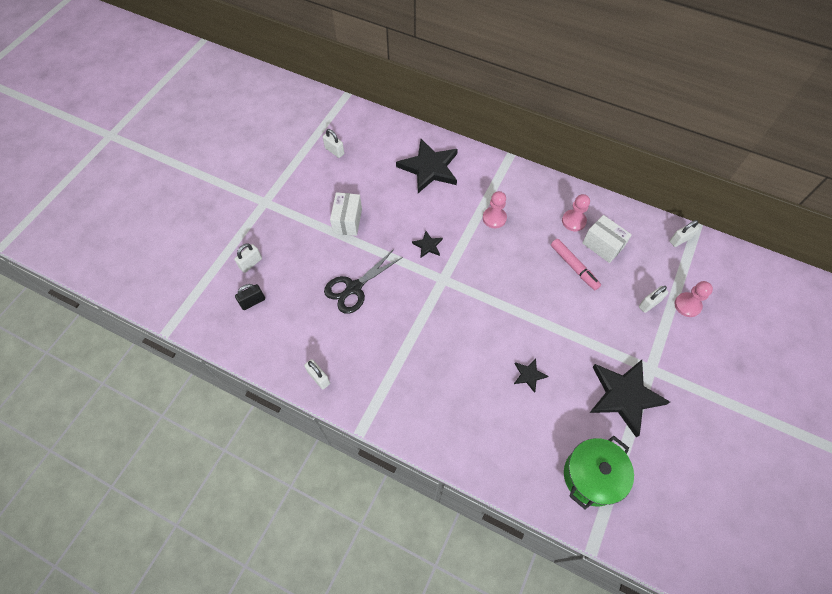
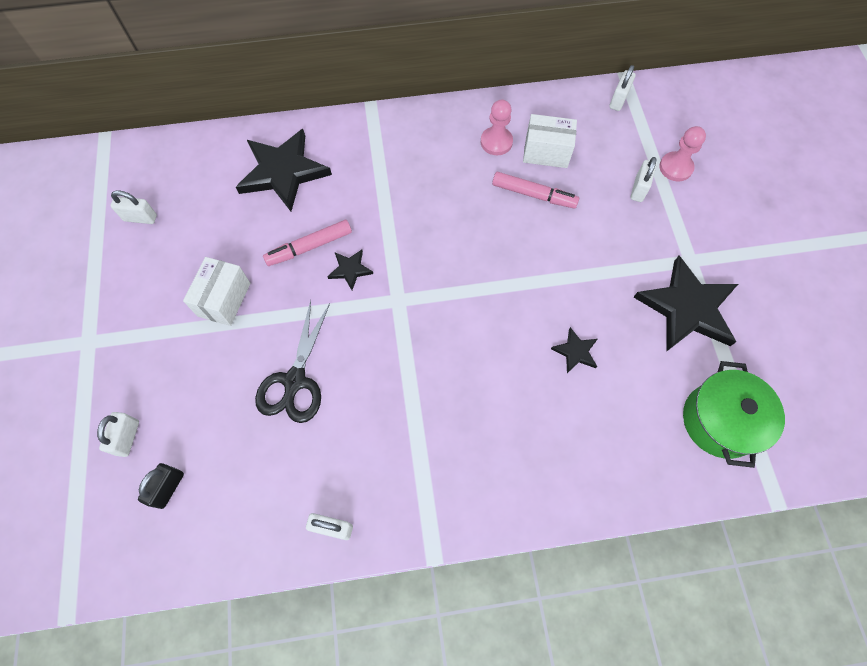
camera: 35 degrees left, 5 degrees up
white box [330,192,362,236] -> white box turned 45 degrees clockwise [183,257,251,326]
pink pawn [483,191,507,228] -> none
none -> pink marker [263,220,352,266]

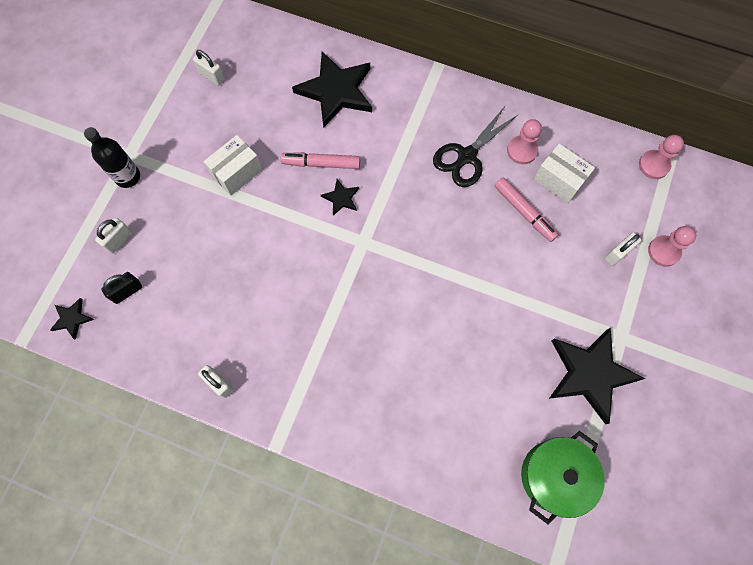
camera: 30 degrees right, 5 degrees up
black scissors [255,300,330,423] -> black scissors moved to [433,106,518,187]
black star [551,327,597,373] -> black star moved to [50,298,94,340]
white padlock [609,65,636,111] -> pink pawn [639,135,684,179]
none -> black bottle [84,127,140,188]

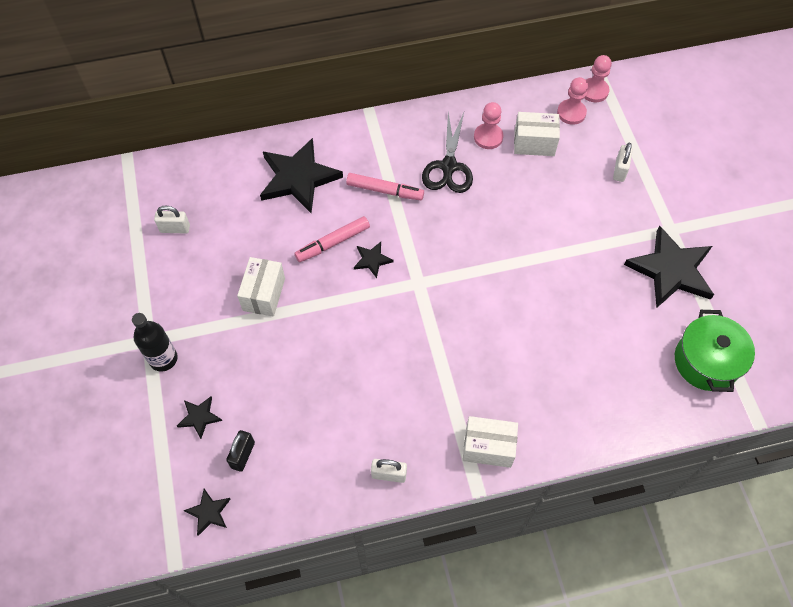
camera: 35 degrees left, 10 degrees down
white padlock [95,218,133,254] -> black star [177,397,222,439]
pink marker [494,177,559,242] -> pink marker moved to [346,173,424,200]
pink pawn [648,226,696,267] -> pink pawn moved to [557,77,588,125]
none -> white box [463,416,518,468]

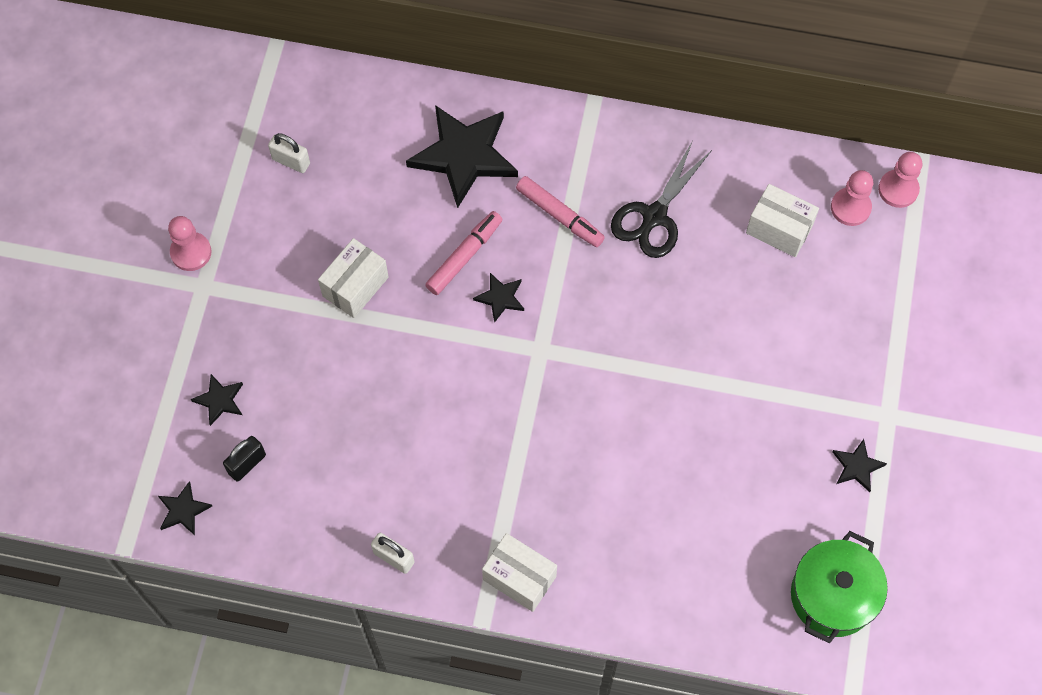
camera: 25 degrees right, 5 degrees up
black bottle [132,313,178,372] -> none
pink marker [294,216,370,262] -> pink marker turned 135 degrees clockwise [425,211,503,295]
pink pawn [474,102,503,149] -> pink pawn moved to [168,216,211,271]
white padlock [613,143,633,182] -> none
black star [624,225,714,308] -> black star [832,439,887,492], size x0.45

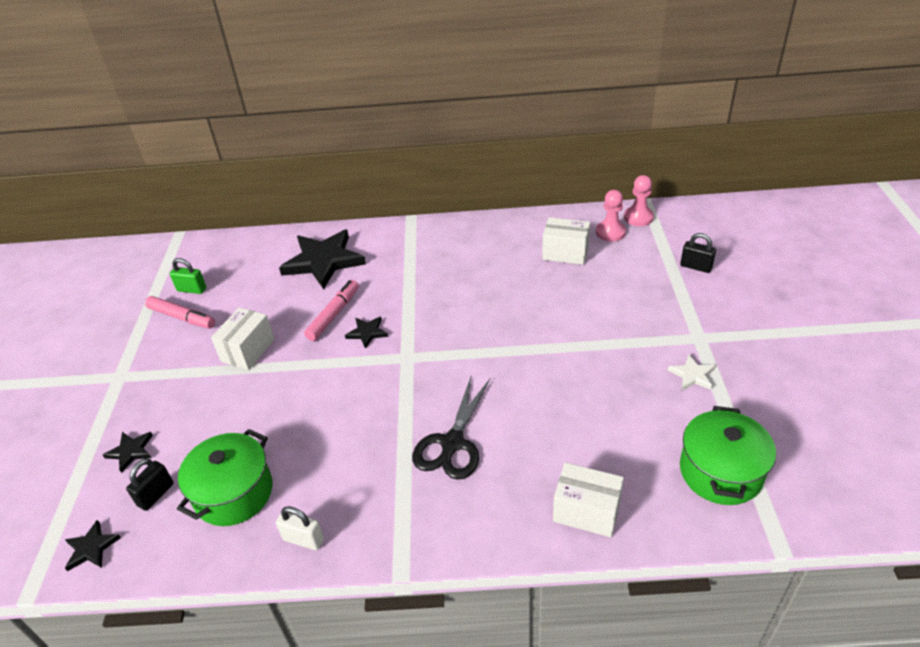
camera: 10 degrees left, 25 degrees down
pink pawn [168,216,211,271] -> none
white padlock [268,133,310,173] -> green padlock [170,258,206,294]
white box [482,533,557,612] -> white box moved to [553,462,624,537]
pink marker [516,176,605,247] -> pink marker moved to [145,296,215,329]
black scissors [611,142,712,258] -> black scissors moved to [412,377,490,480]
black star [832,439,887,492] -> white star [668,354,716,390]
none -> green pot [177,429,273,526]
none -> black padlock [680,233,716,273]

